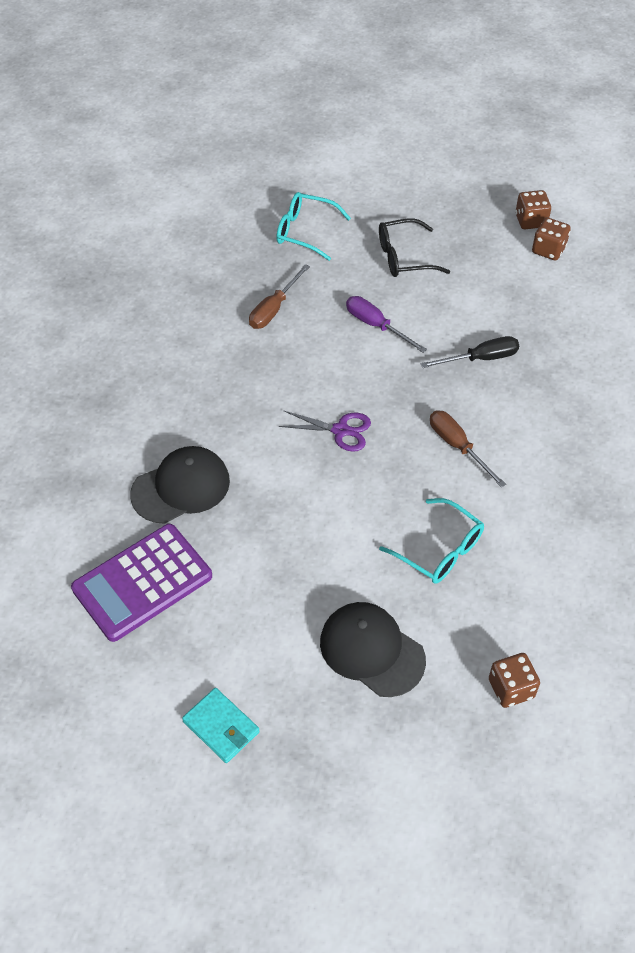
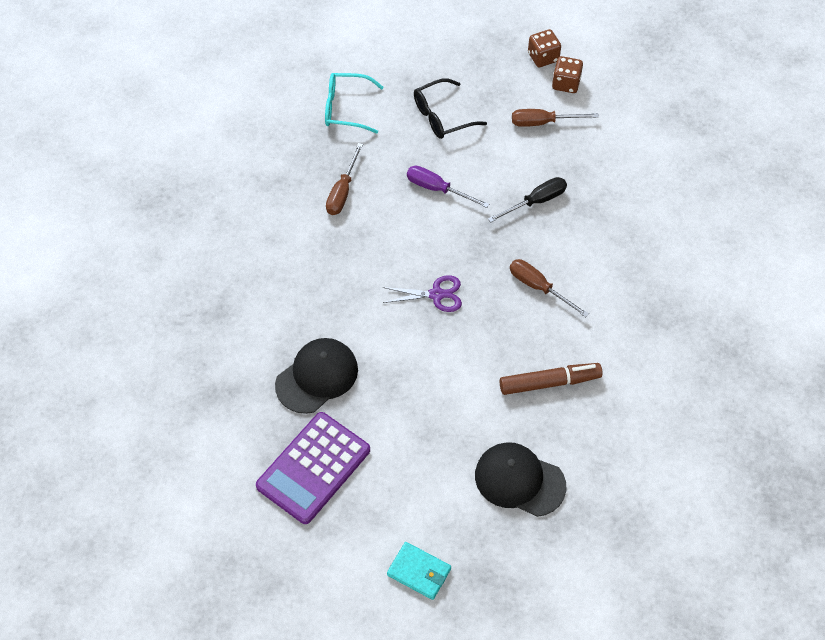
camera: 15 degrees left, 5 degrees up
turquoise glasses [379,498,484,584] -> brown marker [500,363,603,395]
brown dice [489,653,540,708] -> none
none -> brown screwdriver [512,109,599,127]

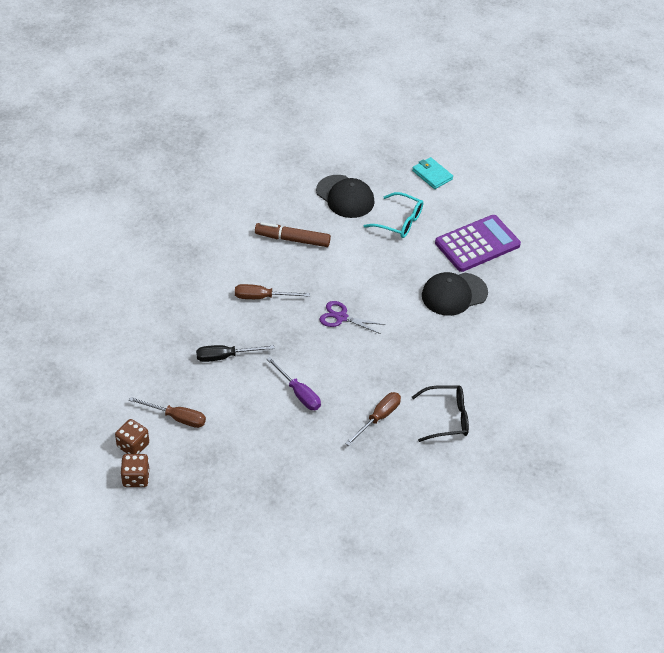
camera: 160 degrees left, 10 degrees down
turquoise glasses [325,73,384,134] -> turquoise glasses moved to [364,192,423,238]
black glasses [414,78,487,139] -> black glasses moved to [412,385,469,442]
brown screwdriver [510,259,589,317] -> brown screwdriver turned 120 degrees clockwise [235,284,310,299]

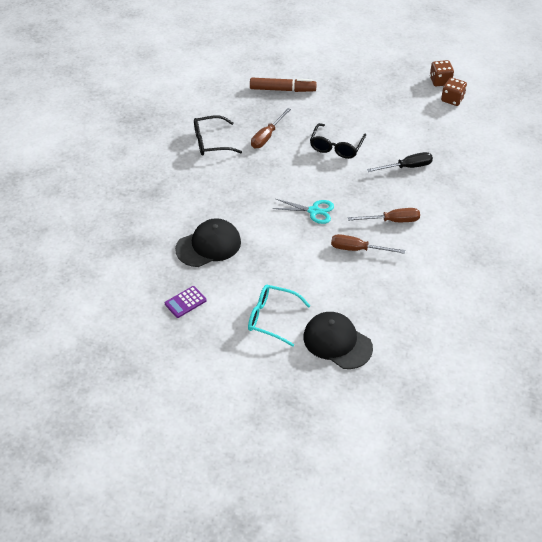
camera: 175 degrees right, 0 degrees up
brown screwdriver [129,397,206,428] -> brown screwdriver moved to [331,234,405,254]
brown marker [255,222,331,247] -> brown marker moved to [250,78,317,92]
purple screwdriver [267,357,321,410] -> black glasses [310,123,366,159]
purple scissors [319,301,385,334] -> turquoise scissors [273,199,334,224]
turquoise wallet [412,157,453,189] -> none
purple calculator [435,215,521,272] -> purple calculator [165,286,207,318], size x0.46

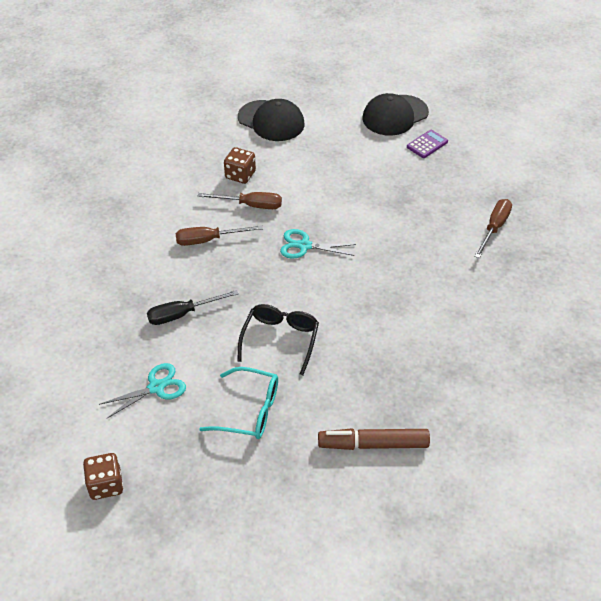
camera: 175 degrees right, 0 degrees up
black cap [175,218,241,267] -> black cap moved to [363,93,429,136]
black glasses [194,115,242,155] -> none
turquoise glasses [248,285,310,347] -> turquoise glasses moved to [200,367,278,439]
brown screwdriver [251,108,291,148] -> brown screwdriver moved to [474,199,512,258]
brown dice [441,77,467,106] -> brown dice moved to [224,147,256,184]
none -> turquoise scissors [99,363,186,418]

